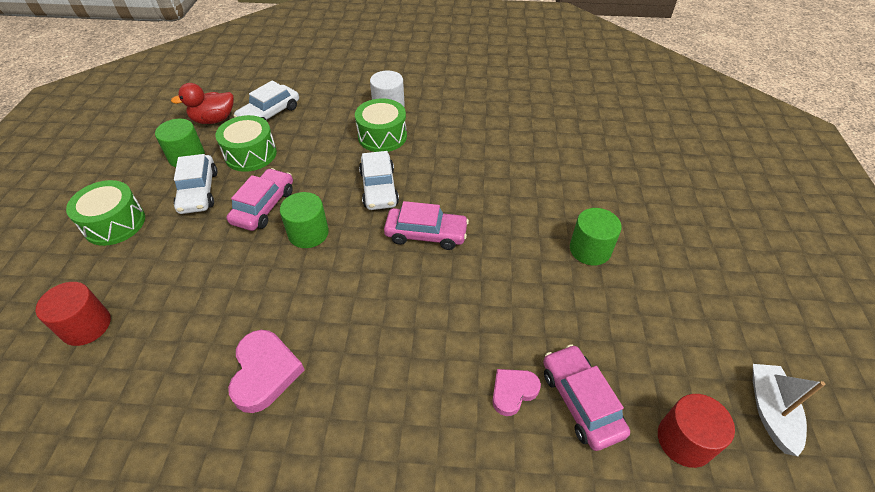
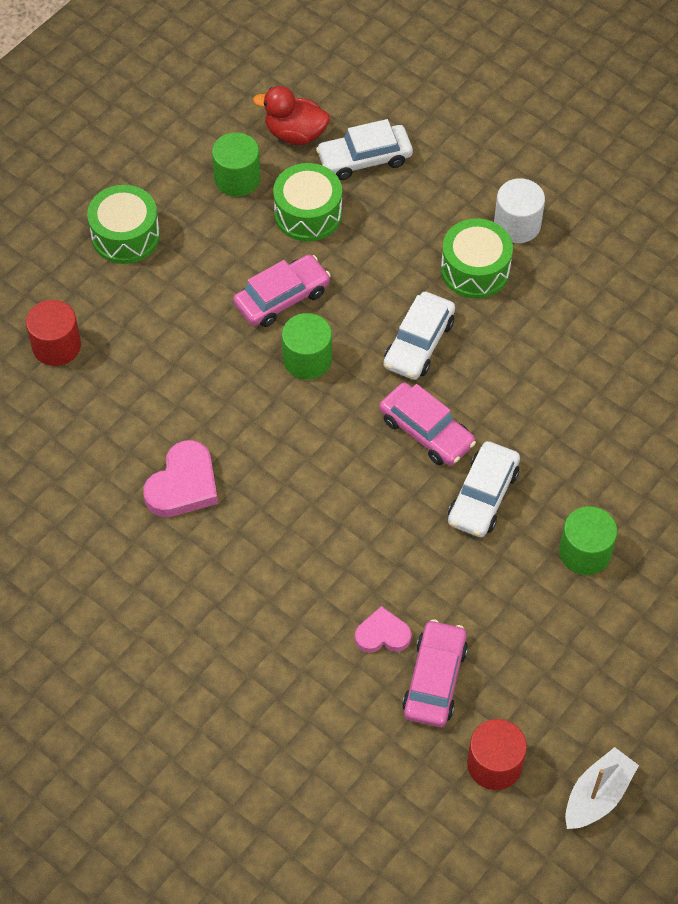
camera: 35 degrees right, 10 degrees up
white car [174,154,218,214] -> white car moved to [448,441,520,537]

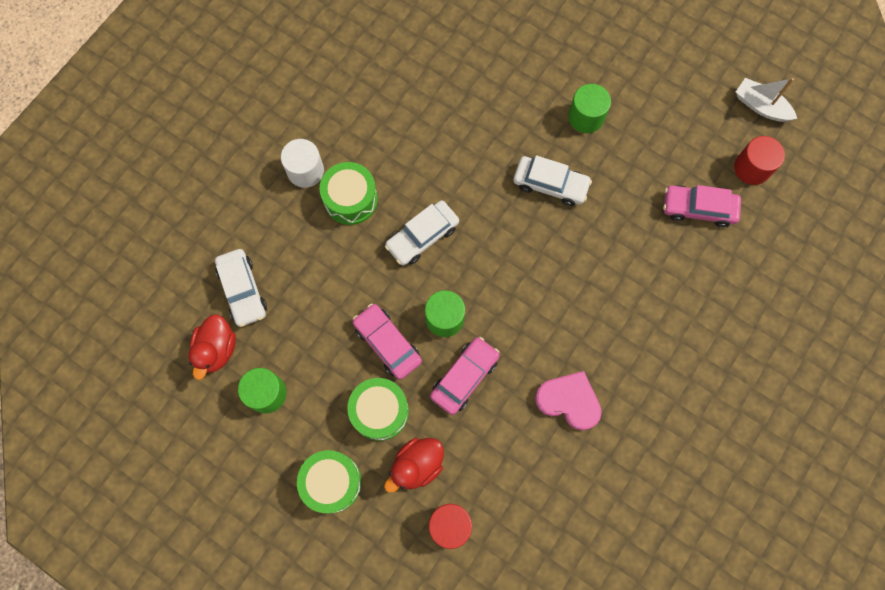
camera: 95 degrees left, 15 degrees up
green drum [273,163,342,242] -> green drum moved to [347,378,409,441]
pink heart [355,606,412,653] -> none
pink car [379,383,476,466] -> pink car moved to [430,337,500,415]
white car [383,292,455,380] -> white car turned 120 degrees clockwise [385,200,459,266]
none -> red duck [384,438,444,493]

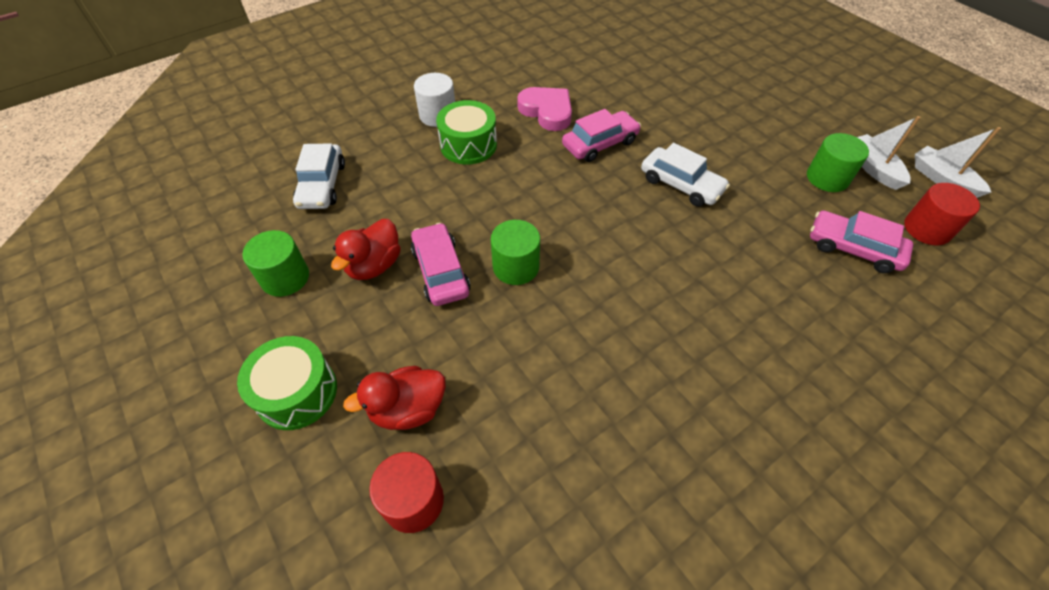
camera: 20 degrees right, 20 degrees down
red duck [188,314,236,380] -> red duck moved to [331,219,401,280]
green drum [347,378,409,441] -> none
white car [385,200,459,266] -> none
pink car [430,337,500,415] -> pink car moved to [562,109,641,162]
pink heart [535,371,602,430] -> pink heart moved to [517,87,572,131]
green cylinder [568,84,611,133] -> green cylinder moved to [807,133,869,192]
none -> white boat [857,116,921,190]

